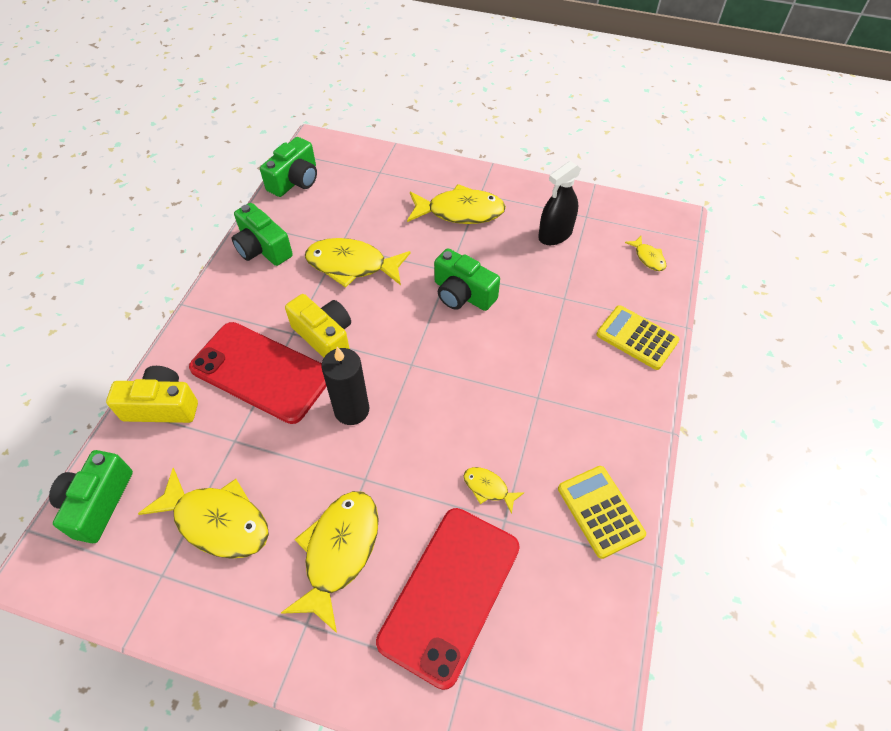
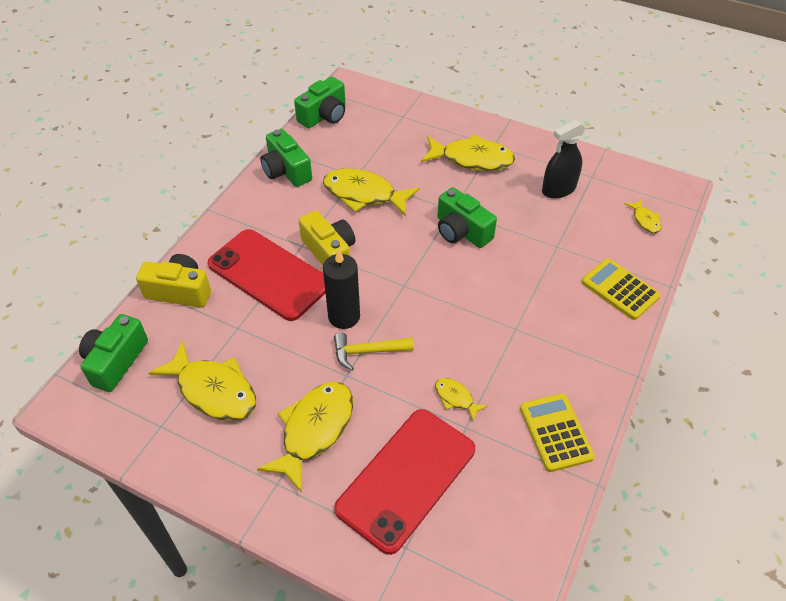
camera: 10 degrees right, 5 degrees down
none -> yellow hammer [334,332,414,370]

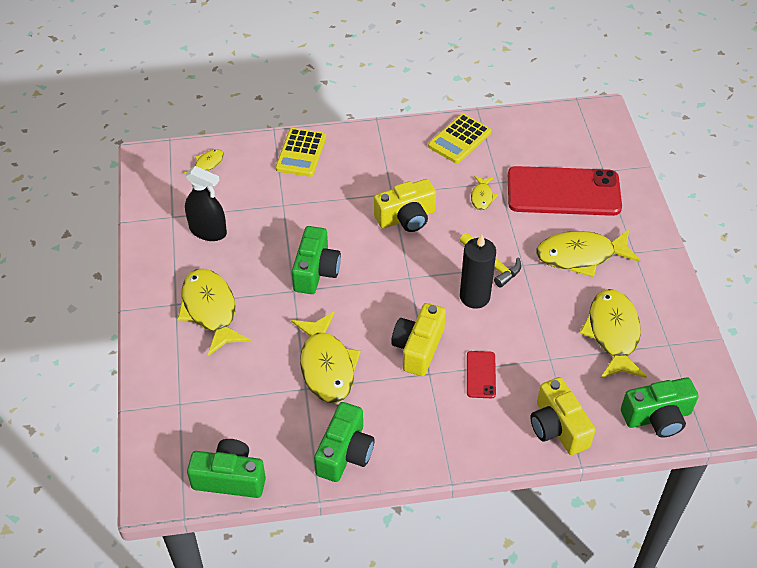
camera: 125 degrees left, 0 degrees up
red phone [208,229,325,321] -> red phone [467,351,496,398], size x0.43
none -> yellow camera [374,179,436,232]

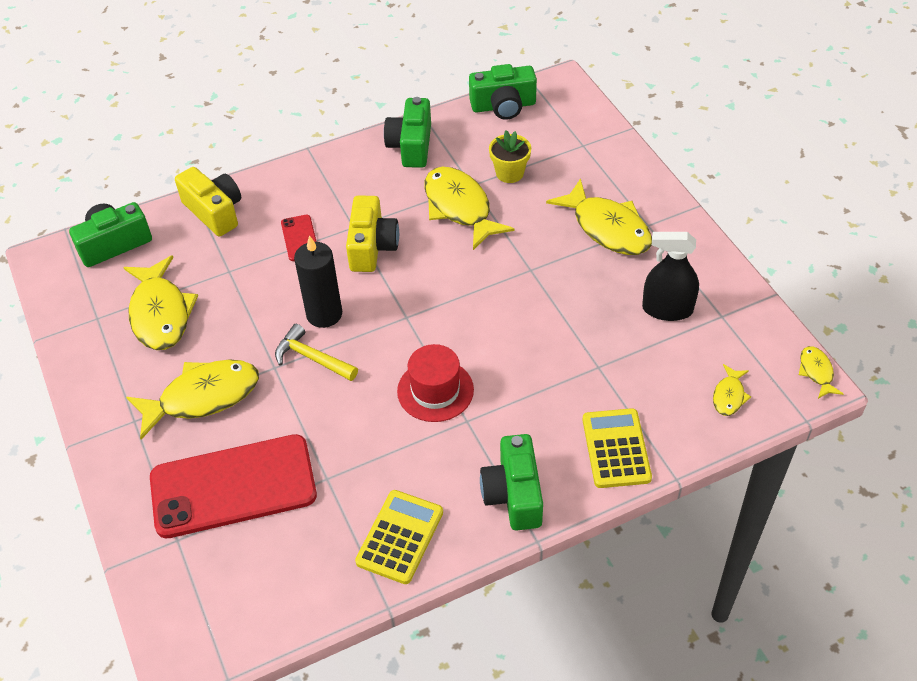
camera: 165 degrees right, 0 degrees up
green camera [292,226,341,294] -> green camera moved to [480,434,543,530]
yellow camera [374,179,436,232] -> red hat [397,344,474,422]
yellow fish [471,176,498,210] -> yellow fish moved to [799,346,843,399]
none -> yellow flower pot [489,130,531,183]

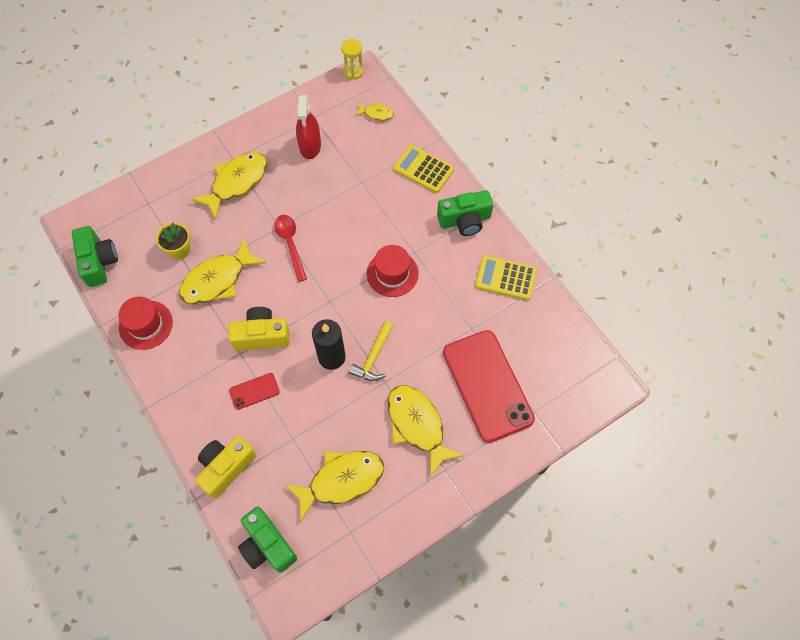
camera: 100 degrees left, 15 degrees up
green camera [384,97,431,168] -> red hat [118,297,173,350]
yellow calculator [583,408,652,488] -> yellow calculator turned 45 degrees clockwise [394,145,454,193]
black spray bottle [642,232,699,321] -> red spray bottle [296,95,321,159]
yellow fish [799,346,843,399] -> yellow hourglass [341,39,364,80]
none -> red spoon [274,215,307,282]

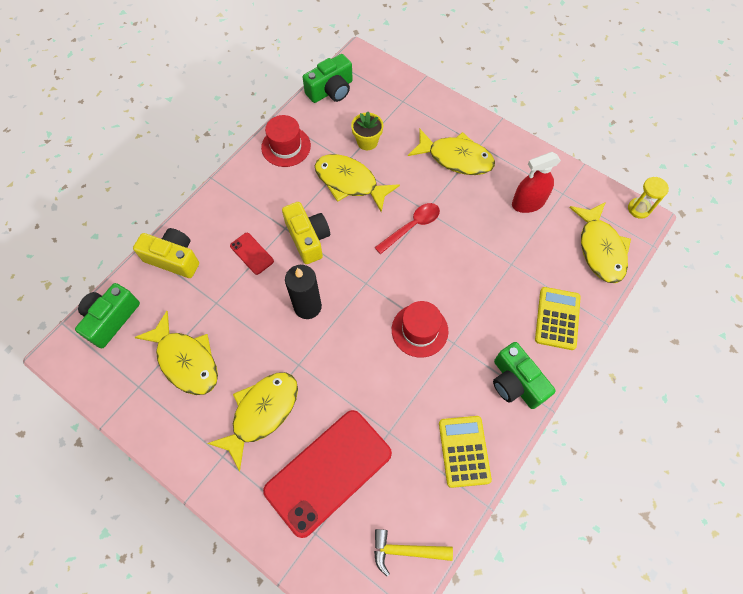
camera: 70 degrees right, 0 degrees up
yellow hammer [349,321,393,381] -> yellow hammer moved to [374,529,453,577]
yellow fish [355,102,394,121] -> yellow fish [569,202,631,283], size x2.08

